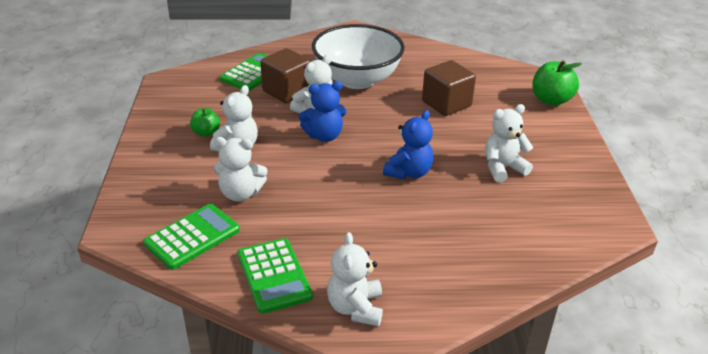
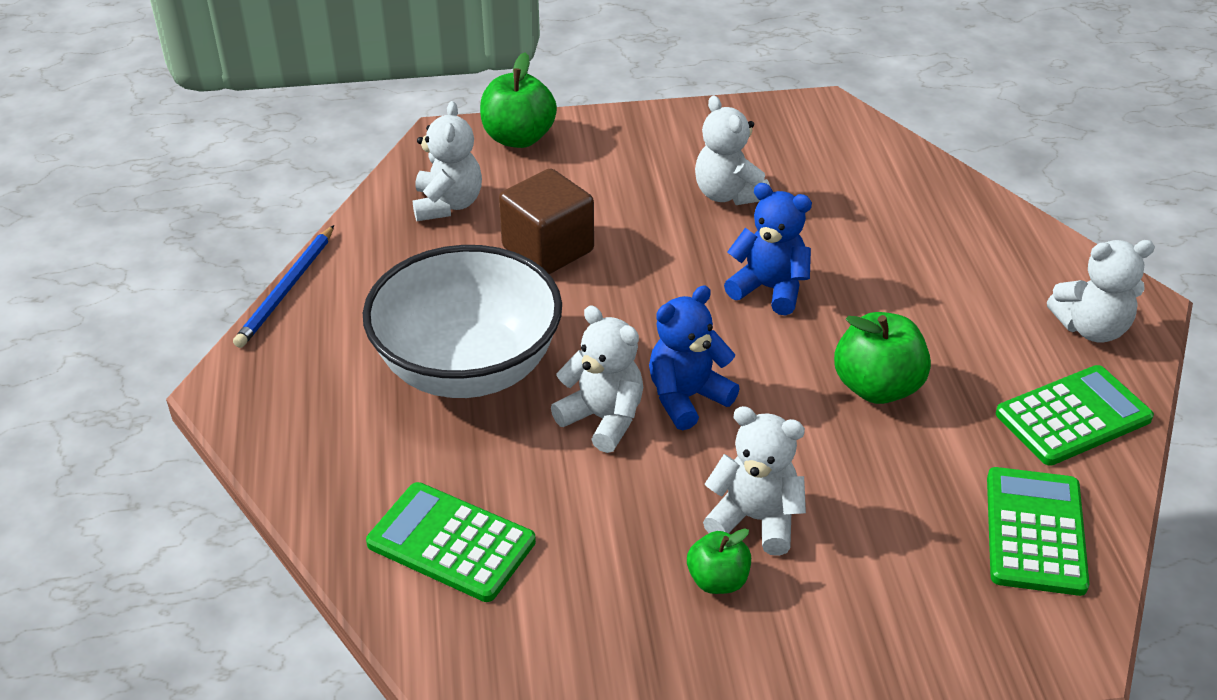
camera: 95 degrees left, 5 degrees up
green calculator [143,204,240,270] -> green calculator turned 60 degrees clockwise [987,467,1089,596]
white teddy bear [213,137,267,201] -> white teddy bear moved to [413,101,482,221]
brown cube [260,48,311,103] -> none
blue teddy bear [299,81,347,142] -> blue teddy bear turned 105 degrees counterclockwise [649,286,740,430]
none -> blue pencil [233,225,334,348]
none -> green apple [834,312,931,404]

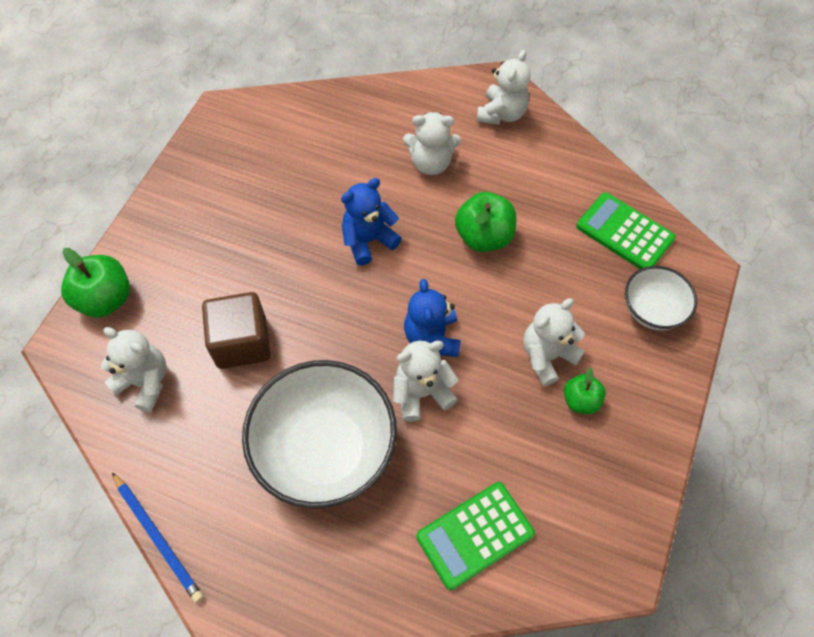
camera: 60 degrees left, 20 degrees up
white teddy bear [695,95,770,205] -> white teddy bear moved to [403,112,461,175]
green calculator [996,365,1154,466] -> none
none -> white bowl [625,266,697,330]

